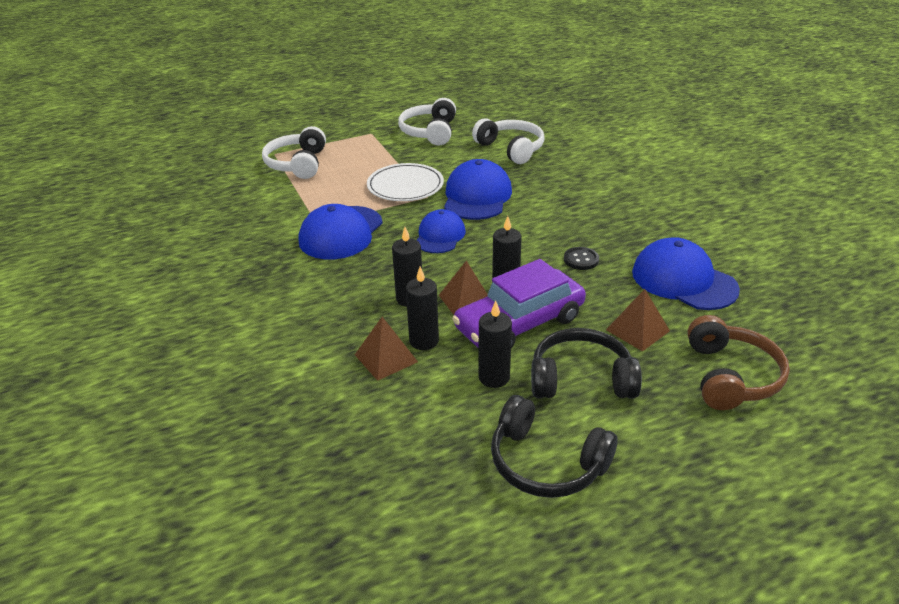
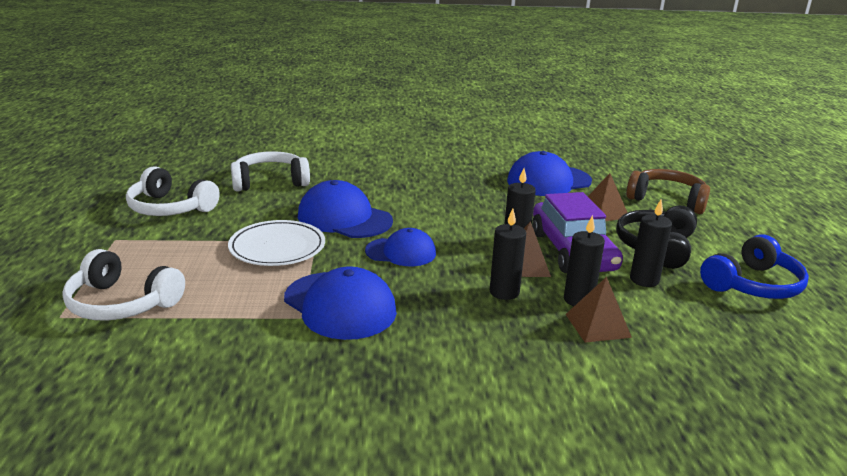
camera: 70 degrees left, 10 degrees down
blue cap [417,209,466,253] -> blue cap turned 150 degrees clockwise [365,228,436,266]
black headphones [491,395,618,498] -> blue headphones [700,234,809,299]
black button [564,247,599,270] -> none

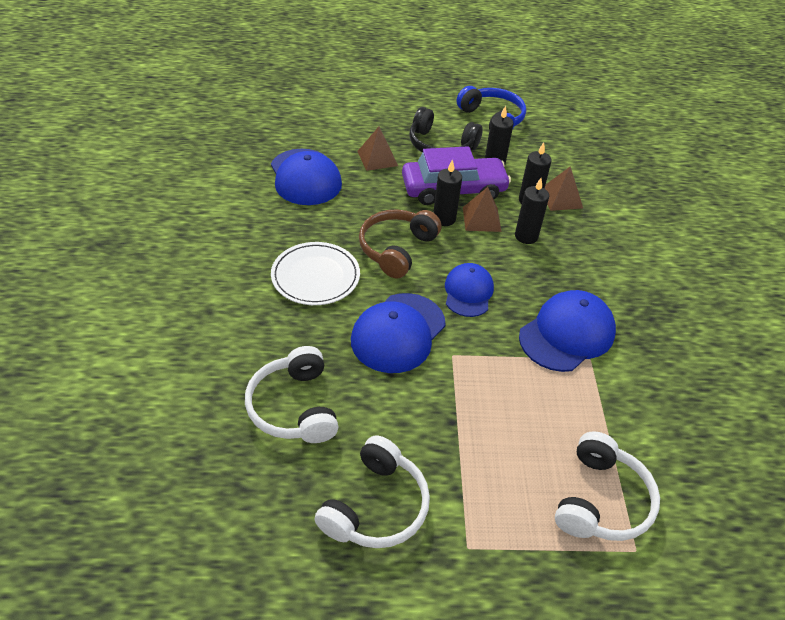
camera: 90 degrees left, 20 degrees up
white plate [228,220,325,266] -> white plate moved to [271,242,360,305]
brown headphones [626,169,710,214] -> brown headphones moved to [359,209,442,279]

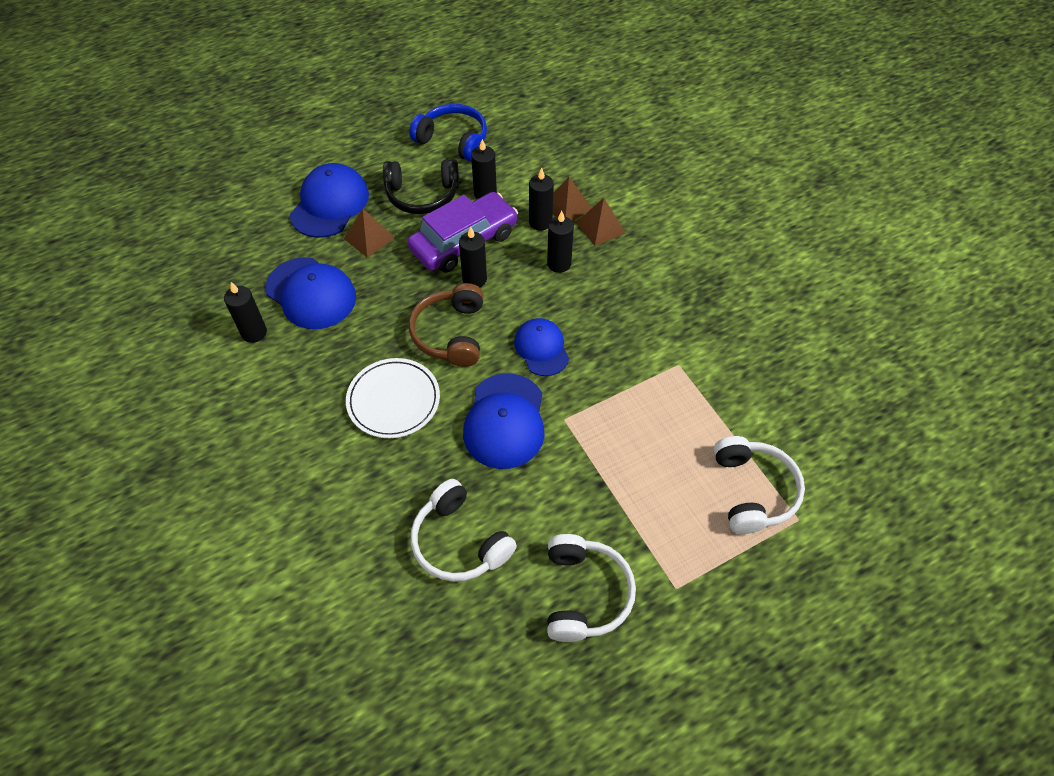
camera: 25 degrees left, 10 degrees up
brown pyramid [463,187,501,232] -> brown pyramid moved to [576,198,625,246]
blue cap [519,290,616,372] -> blue cap moved to [290,163,369,238]
none -> black candle [224,282,267,343]

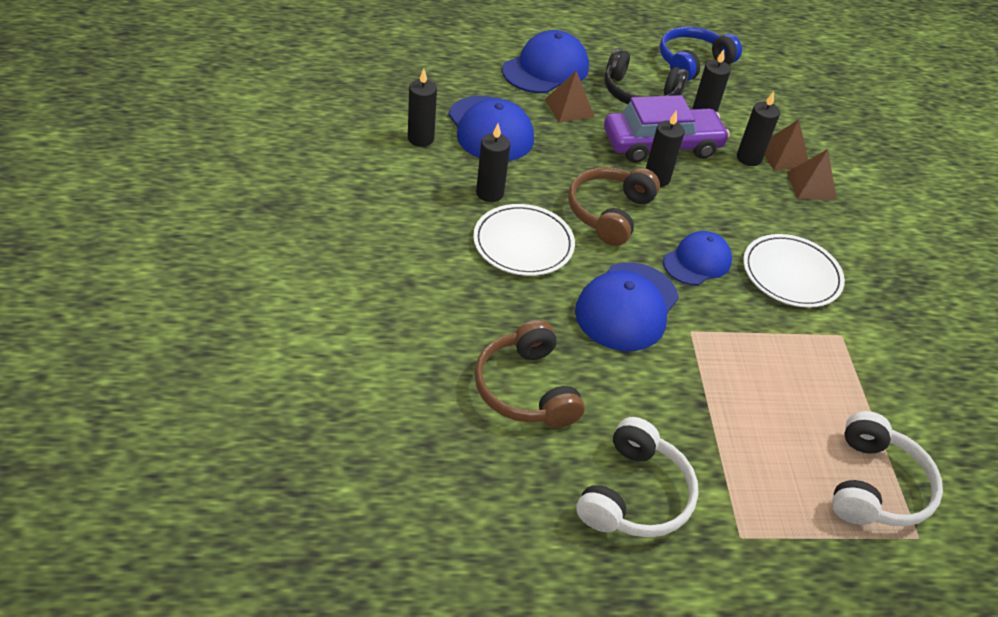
camera: 20 degrees right, 10 degrees down
blue headphones [409,104,487,162] -> blue headphones turned 90 degrees counterclockwise [660,27,742,82]
white headphones [411,479,517,582] -> brown headphones [474,320,585,428]
blue cap [514,318,569,376] -> blue cap turned 45 degrees clockwise [663,231,732,285]
black candle [547,211,574,273] -> black candle moved to [476,124,510,202]
none -> white plate [743,234,845,308]

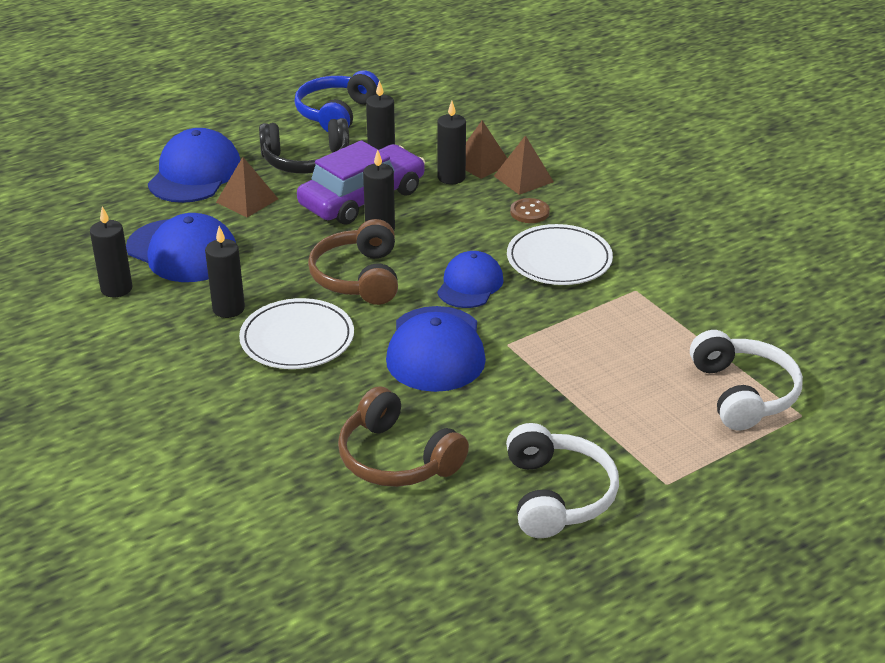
camera: 25 degrees left, 10 degrees down
none -> brown button [510,198,550,223]

